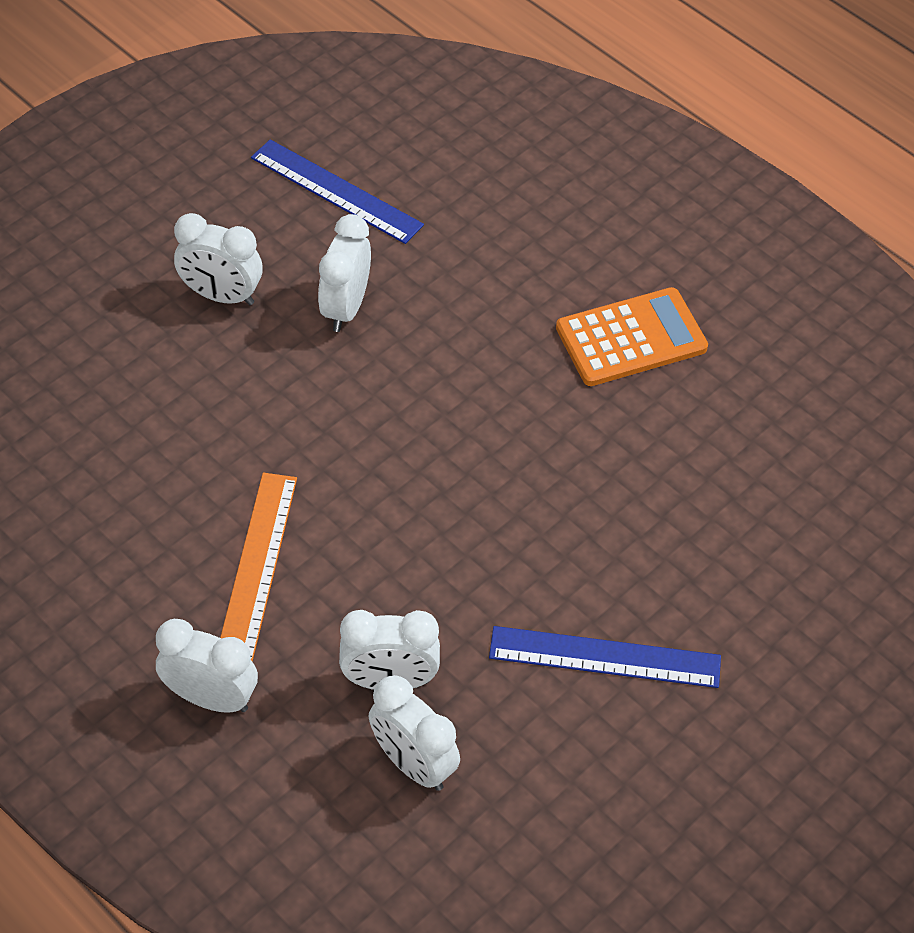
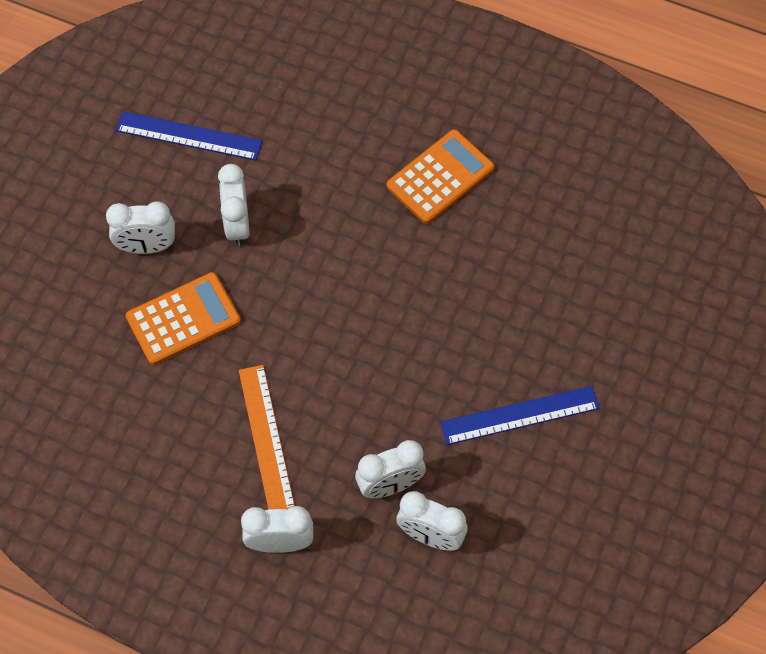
camera: 20 degrees left, 10 degrees up
none -> orange calculator [125,272,241,365]

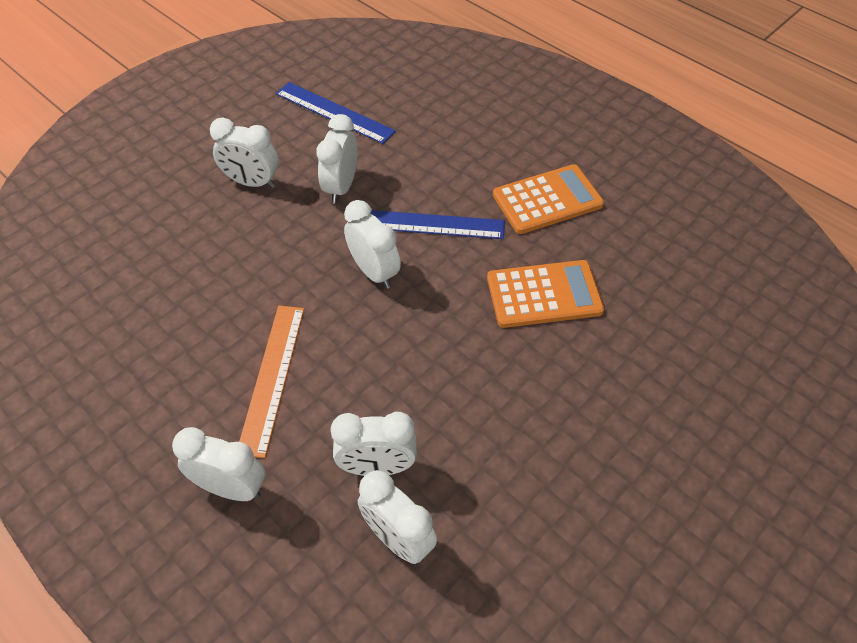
camera: 20 degrees right, 10 degrees down
orange calculator [125,272,241,365] -> orange calculator moved to [487,260,604,328]
blue ruler [440,386,600,445] -> blue ruler moved to [370,210,505,239]
none -> white clock [344,200,401,289]

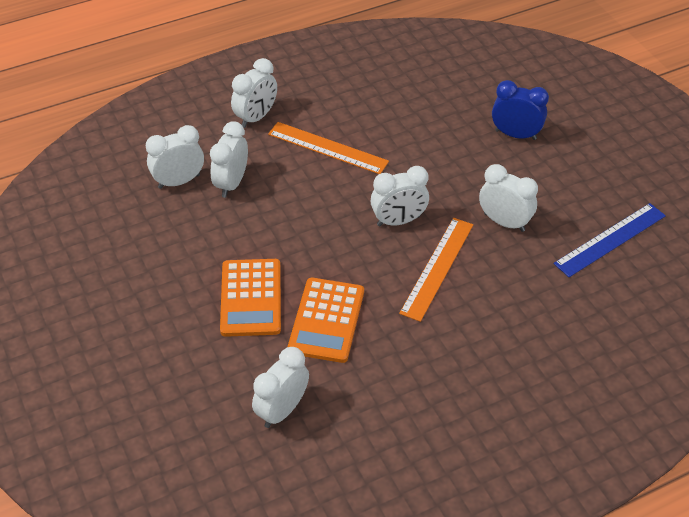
camera: 110 degrees right, 5 degrees down
white clock [210,118,279,188] -> white clock moved to [252,347,309,428]
blue ruler [370,210,505,239] -> orange ruler [399,218,473,322]
orange calculator [493,164,604,234] -> orange calculator moved to [220,259,281,337]
none -> blue clock [492,80,549,140]

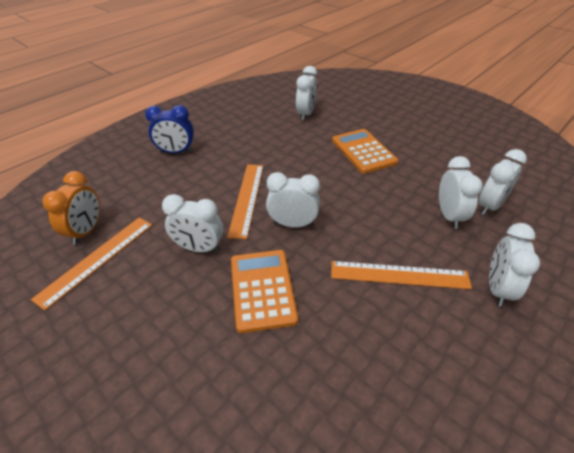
camera: 160 degrees right, 5 degrees down
orange calculator [288,278,364,363] -> orange calculator moved to [231,250,298,333]
white clock [371,166,429,226] -> white clock turned 45 degrees clockwise [266,172,320,228]
blue clock [492,80,549,140] -> blue clock moved to [145,105,194,153]
blue ruler [554,203,666,277] -> orange ruler [31,218,152,310]
none -> orange clock [42,171,100,245]

